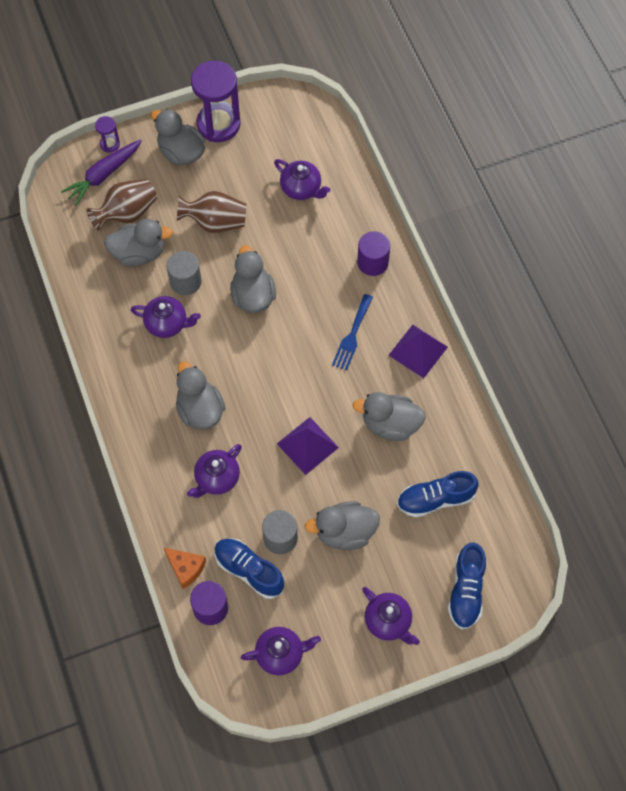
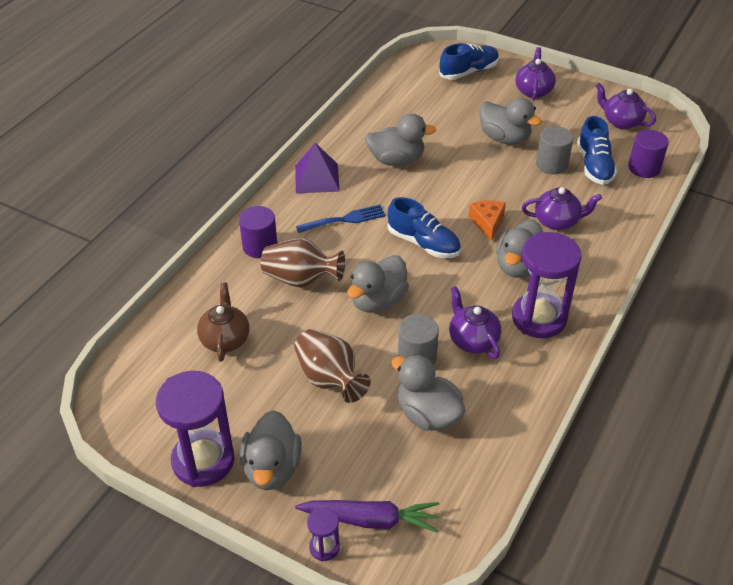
camera: 130 degrees left, 20 degrees down
brown vase [86,179,157,231] -> brown vase moved to [261,238,345,288]
orange cheese [164,548,206,589] -> orange cheese moved to [469,200,506,241]
purple teapot [274,159,330,200] -> brown teapot [197,283,249,362]
purple pyramid [277,417,339,475] -> none
grey duck [353,392,426,441] -> grey duck turned 60 degrees counterclockwise [365,114,437,166]
blue shoe [397,471,479,518] -> blue shoe moved to [388,197,461,258]
none -> purple hourglass [512,232,582,338]

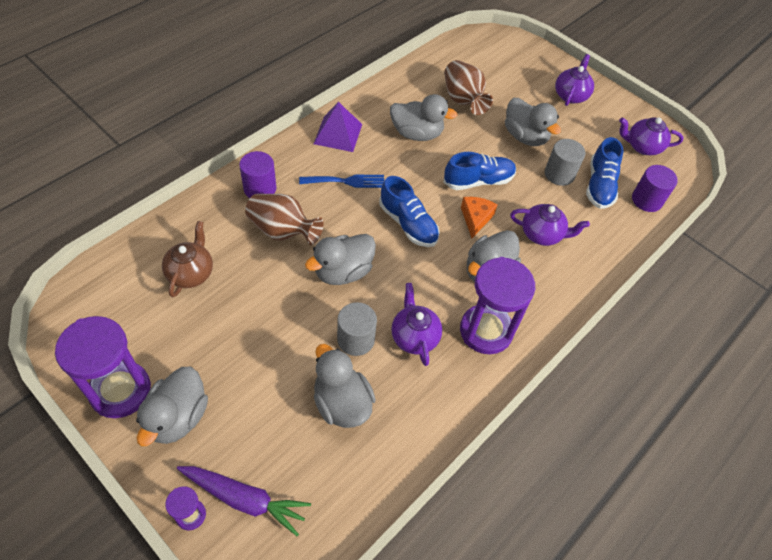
camera: 10 degrees right, 10 degrees up
brown vase [294,329,371,403] -> brown vase moved to [444,60,493,115]
blue shoe [439,43,499,80] -> blue shoe moved to [443,152,516,190]
purple teapot [596,83,656,129] -> purple teapot turned 45 degrees counterclockwise [619,117,684,155]

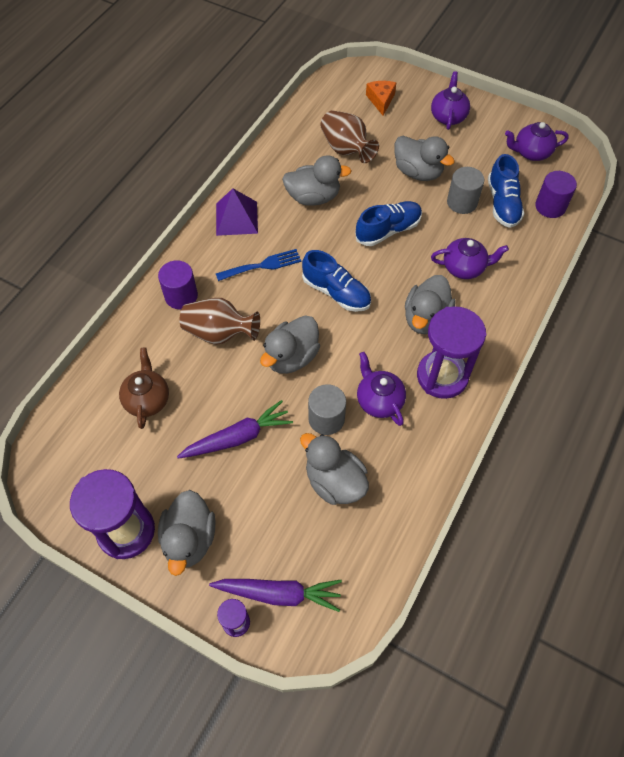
camera: 10 degrees left, 5 degrees up
orange cheese [461,197,498,238] -> orange cheese moved to [366,81,396,116]
none -> purple carrot [177,400,293,459]

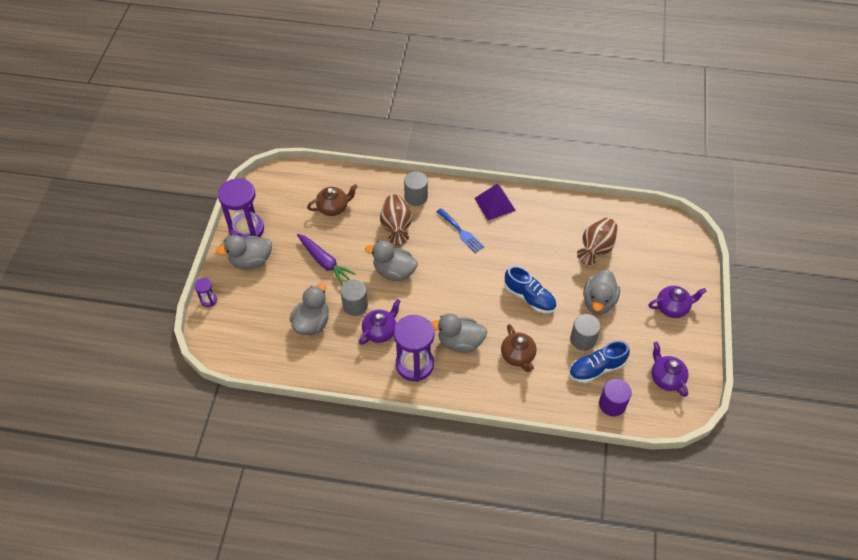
camera: 70 degrees right, 5 degrees down
purple cylinder [158,260,198,309] -> grey cylinder [404,171,428,206]
purple carrot [209,579,342,612] -> none
grey duck [282,155,351,206] -> none
blue shoe [302,250,371,312] -> none
orange cheese [366,81,396,116] -> none
purple teapot [431,238,509,279] -> brown teapot [501,324,537,372]

